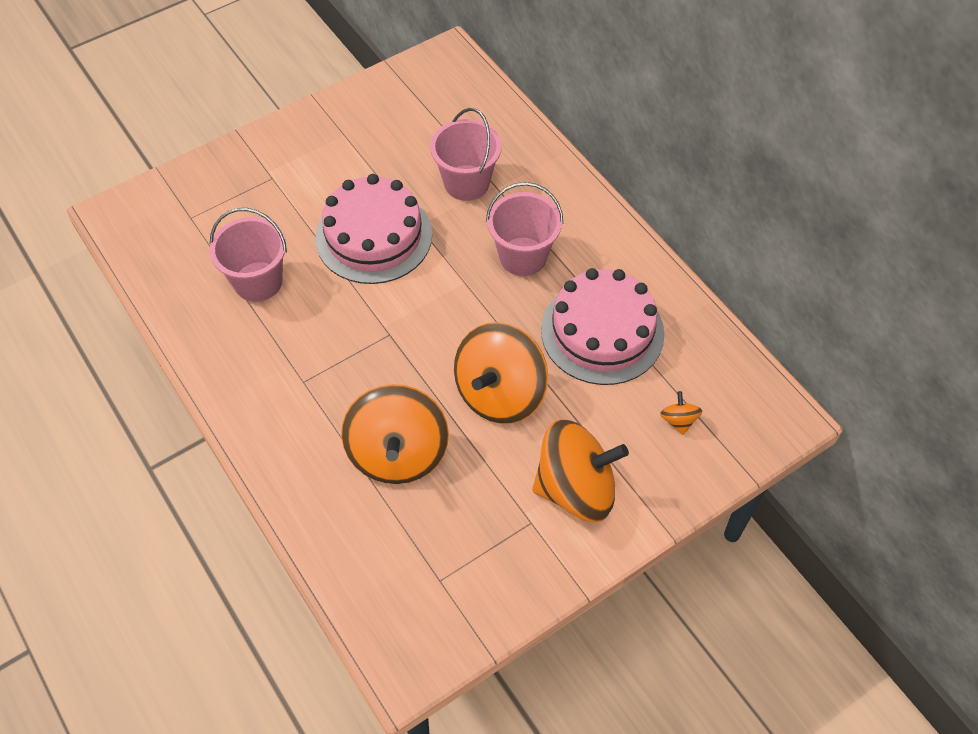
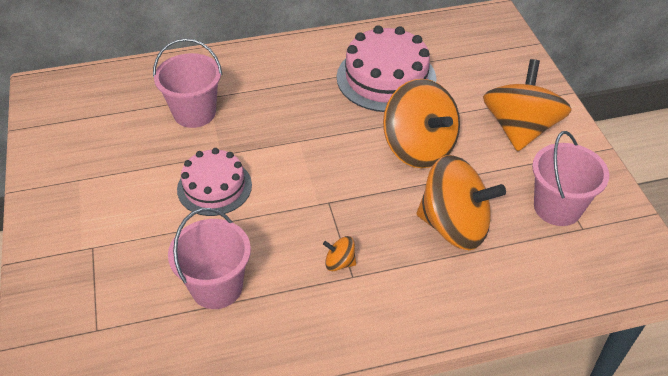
camera: 70 degrees left, 10 degrees down
pink cake [315,174,432,284] -> pink cake [177,148,252,216], size x0.65
pink bucket [486,182,563,276] -> pink bucket moved to [532,131,609,226]
orange spinning top [660,391,702,435] -> orange spinning top moved to [323,236,356,271]

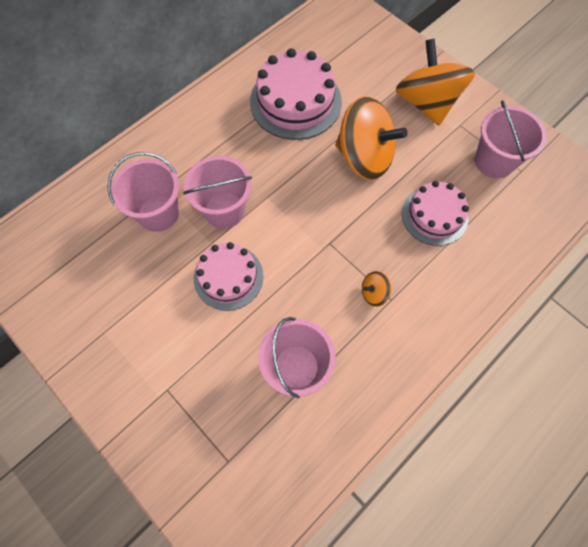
camera: 30 degrees left, 20 degrees up
orange spinning top [417,155,506,250] -> pink cake [402,181,469,246]
none -> pink bucket [183,156,252,229]

